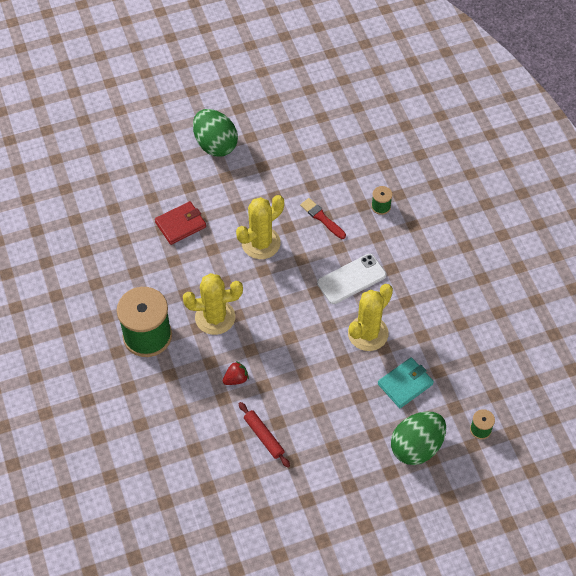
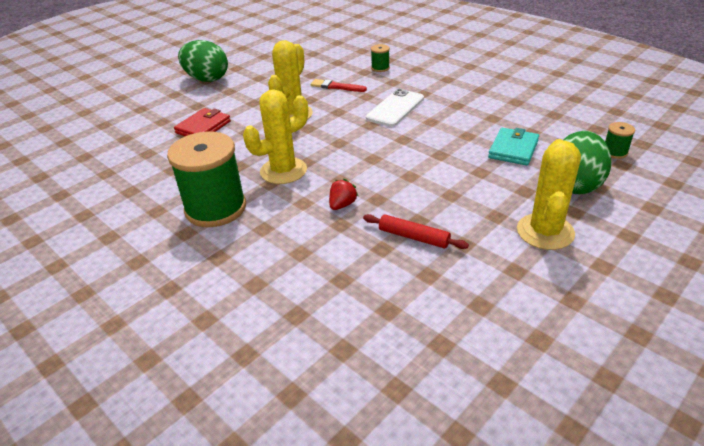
camera: 25 degrees left, 20 degrees down
yellow cactus [348,284,393,351] -> yellow cactus moved to [517,139,581,250]

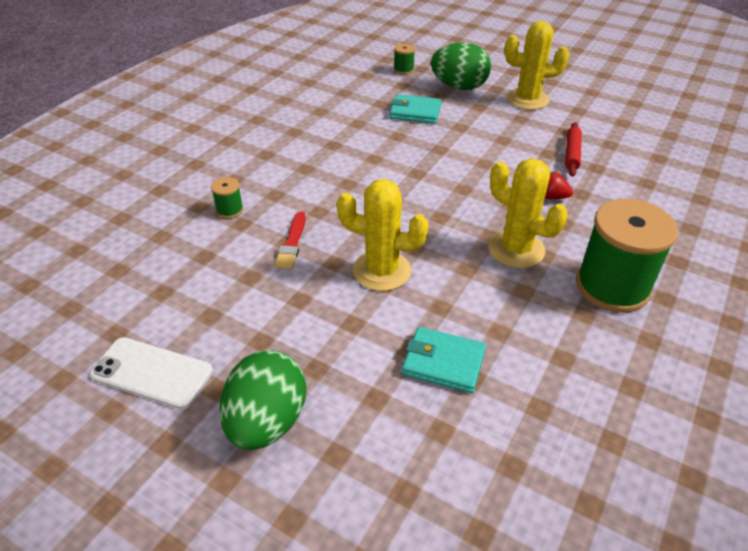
camera: 105 degrees left, 5 degrees up
red wallet [174,108,231,136] -> turquoise wallet [402,327,486,393]
white phone [366,89,424,127] -> white phone moved to [90,337,213,409]

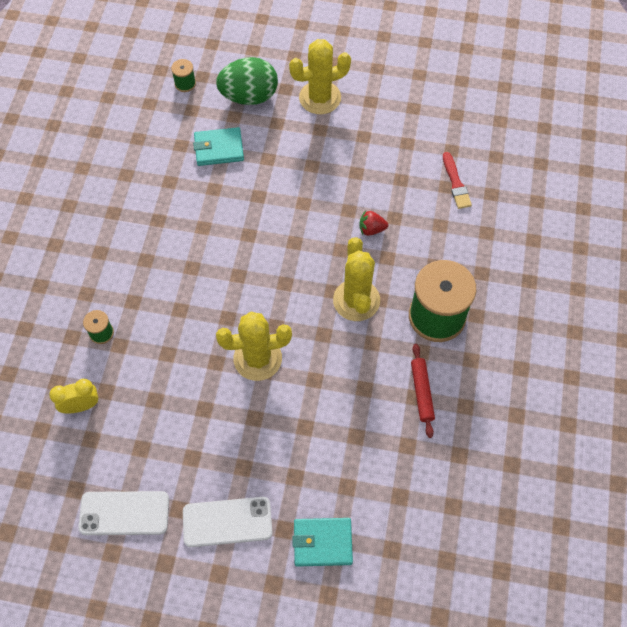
camera: 20 degrees left, 20 degrees up
green egg [219,350,306,450] -> white phone [183,497,273,547]
red brush [274,211,306,269] -> red brush moved to [443,152,472,209]
turquoise wallet [402,327,486,393] -> turquoise wallet moved to [292,518,353,567]
yellow cactus [488,159,568,268] -> yellow cactus turned 60 degrees clockwise [333,237,380,321]
red rolling pin [565,122,582,176] -> red rolling pin moved to [411,344,435,438]
none -> yellow clock [49,379,98,413]

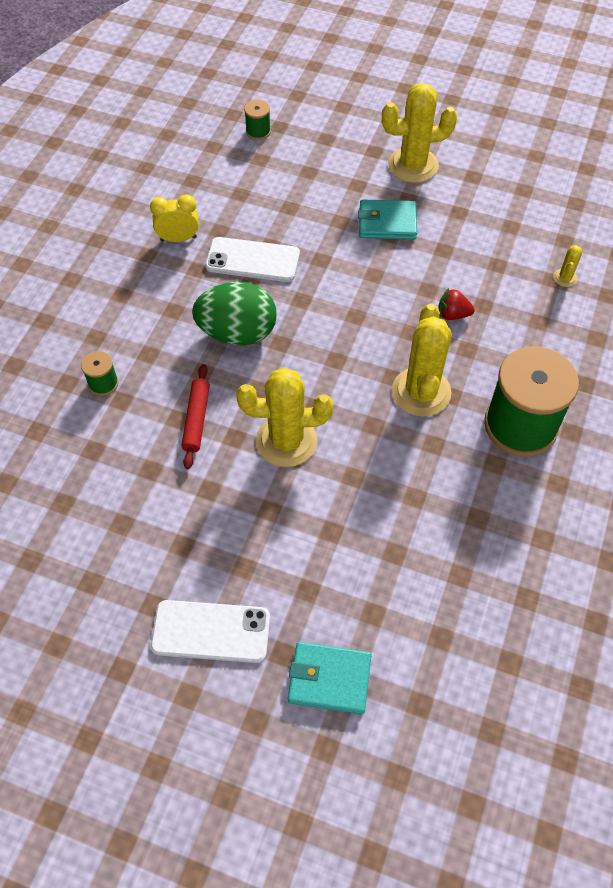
camera: 10 degrees right, 5 degrees down
yellow clock [49,379,98,413] -> yellow clock moved to [150,194,199,242]
white phone [78,491,169,535] -> white phone moved to [205,237,300,282]
turquoise wallet [193,127,244,166] -> turquoise wallet moved to [358,199,417,240]
green egg [216,57,278,105] -> green egg moved to [192,282,277,345]
red rolling pin [411,344,435,438] -> red rolling pin moved to [181,364,210,469]
red brush [443,152,472,209] -> yellow cactus [553,245,582,287]

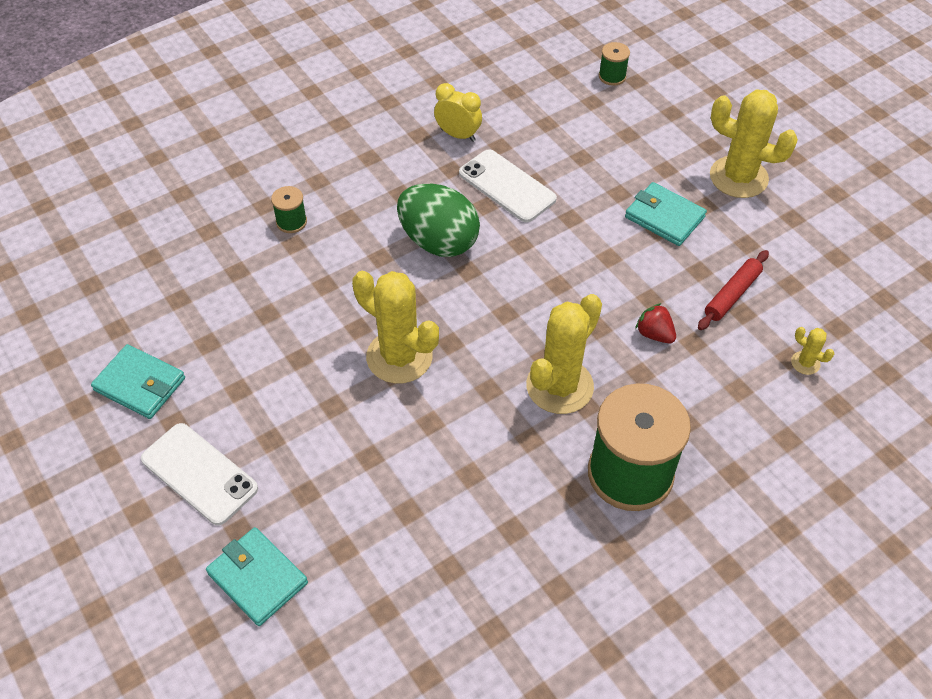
camera: 35 degrees right, 5 degrees down
red rolling pin [181,364,210,469] -> red rolling pin moved to [698,250,769,330]
yellow cactus [553,245,582,287] -> yellow cactus turned 75 degrees clockwise [791,327,834,375]
none -> turquoise wallet [91,344,185,419]

